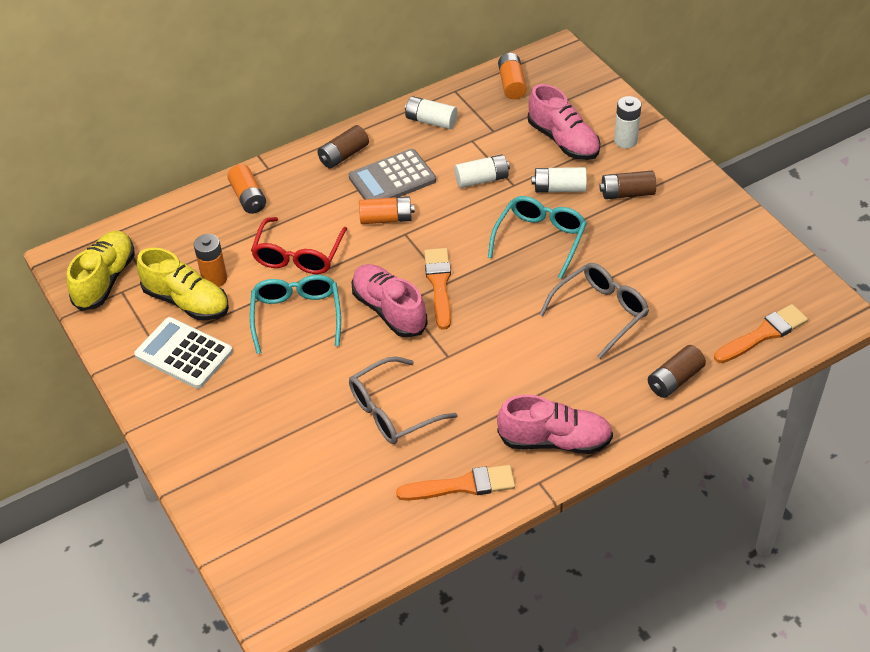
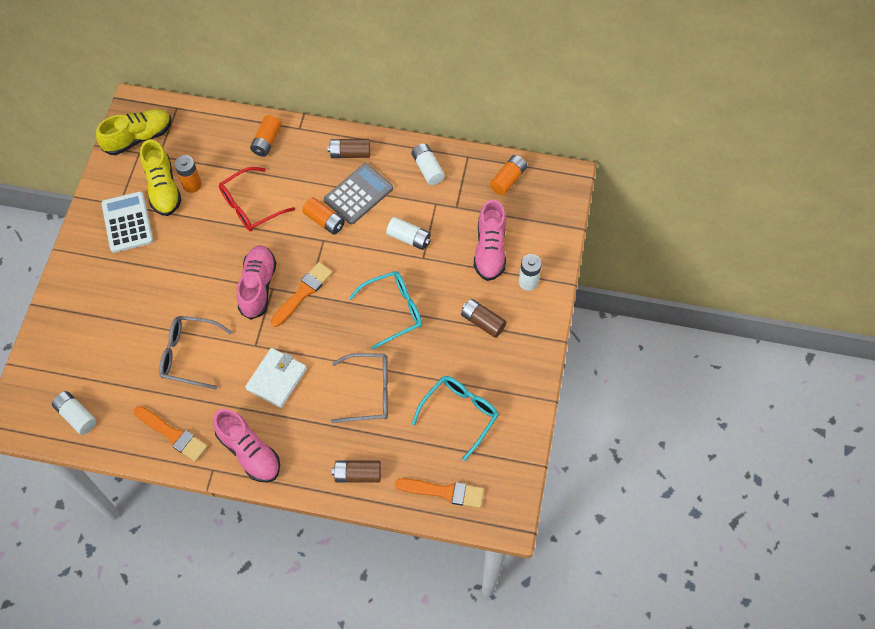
camera: 40 degrees right, 15 degrees up
turquoise glasses [250,275,341,354] -> turquoise glasses moved to [412,376,499,461]
grey calculator [349,149,436,200] -> grey calculator turned 120 degrees clockwise [324,163,393,224]
white battery [532,167,587,192] -> white battery moved to [52,391,97,435]
none -> white wallet [245,348,307,408]

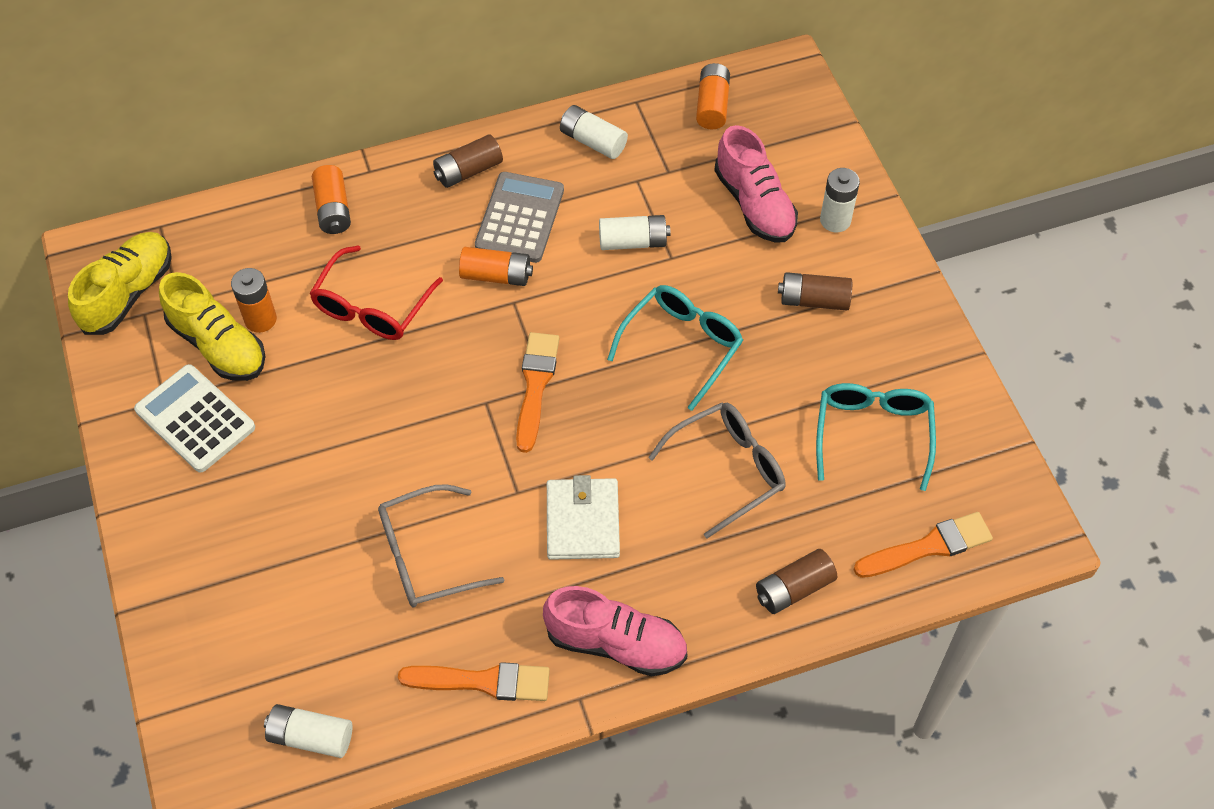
camera: 30 degrees left, 5 degrees down
pink shoe [237,245,276,320] -> none

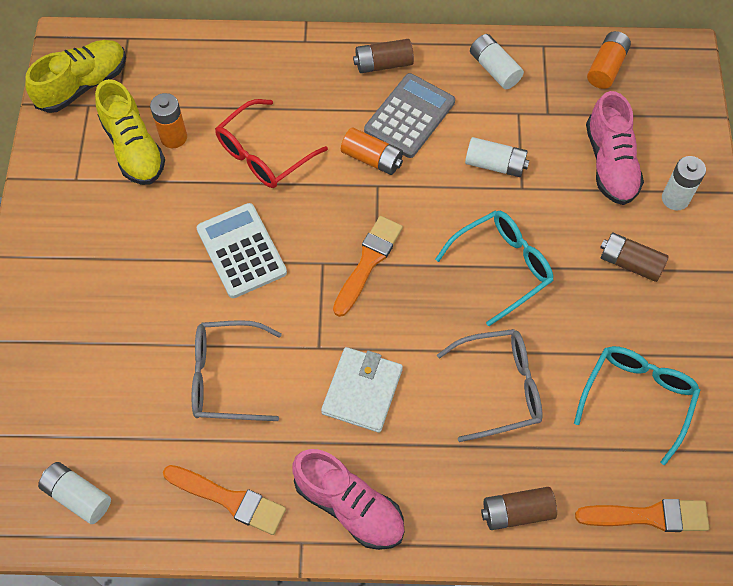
camera: 20 degrees right, 5 degrees up
white calculator [134,364,255,473] -> white calculator moved to [197,203,287,298]
orange battery [312,165,351,234] -> none

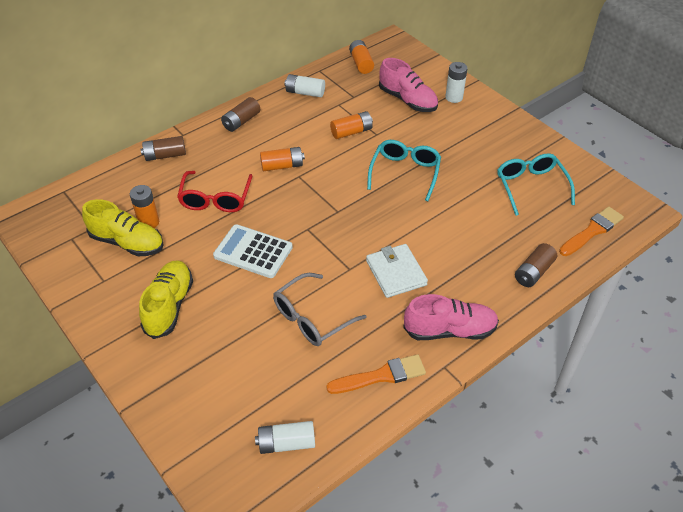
camera: 40 degrees left, 15 degrees down
yellow shoe [25,40,126,113] -> yellow shoe moved to [139,260,193,339]
orange brush [333,216,403,317] -> none
grey calculator [364,73,455,158] -> none
grey glasses [437,329,542,442] -> none
white battery [465,137,529,177] -> orange battery [330,111,373,139]
brown battery [600,232,669,282] -> brown battery moved to [141,136,186,161]

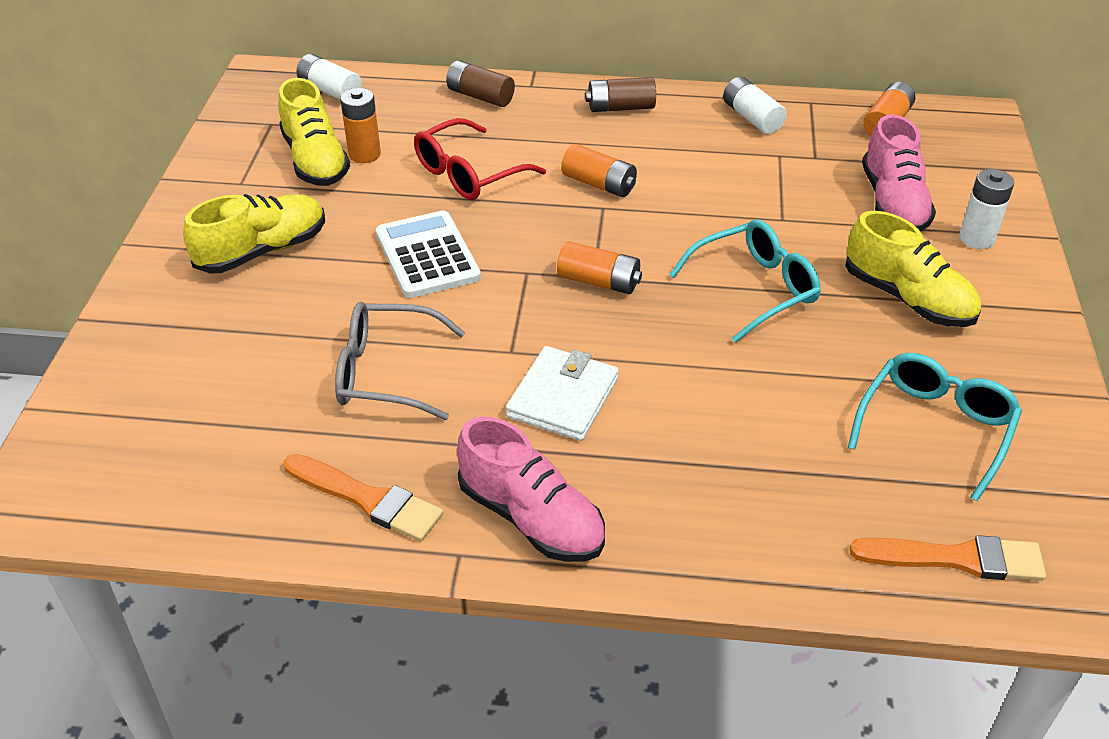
camera: 45 degrees right, 5 degrees down
white battery [255,421,315,454] -> white battery moved to [297,54,362,100]
orange battery [330,111,373,139] -> orange battery moved to [557,241,642,294]
brown battery [515,243,557,287] -> none
none -> yellow shoe [845,211,981,327]

